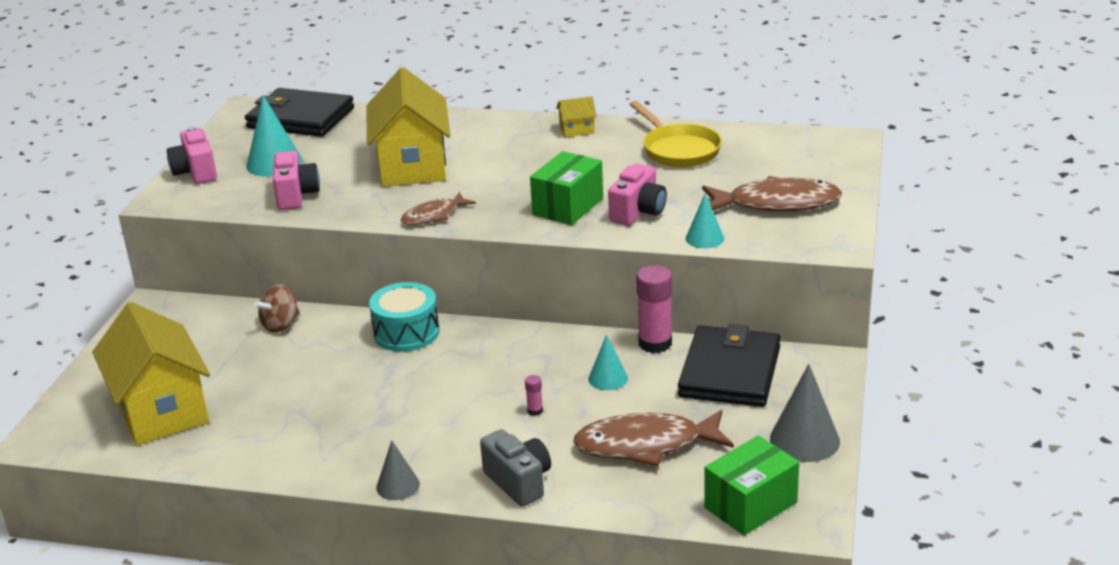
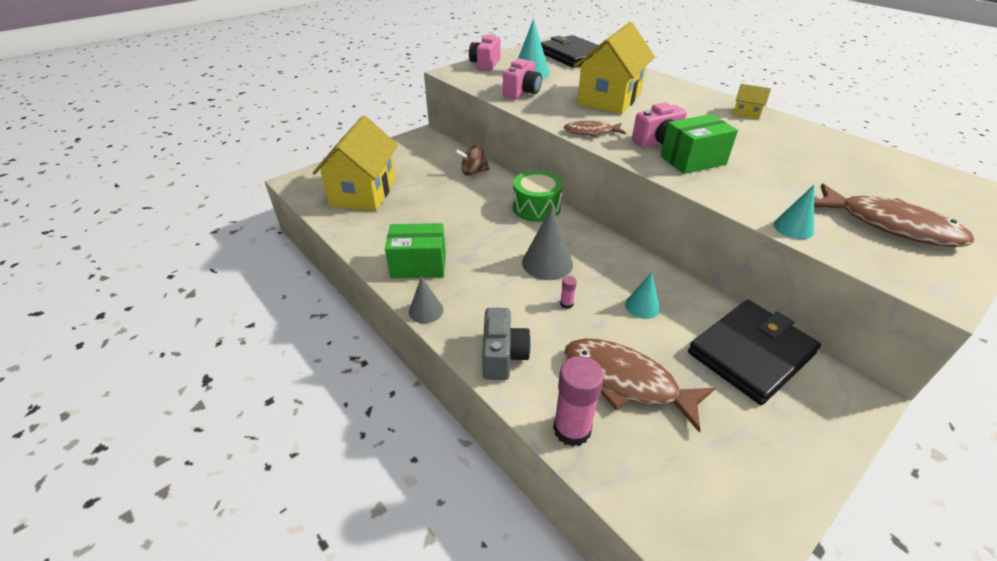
camera: 35 degrees right, 10 degrees up
turquoise drum [369,282,439,352] -> green drum [513,170,563,222]
pink camera [608,164,667,225] -> pink camera moved to [632,102,687,148]
yellow pan [630,101,722,167] -> none
pink glue stick [636,265,672,353] -> pink glue stick moved to [553,356,604,447]
green box [704,435,799,536] -> green box moved to [385,223,446,278]
grey cone [770,364,840,462] -> grey cone moved to [522,206,573,280]

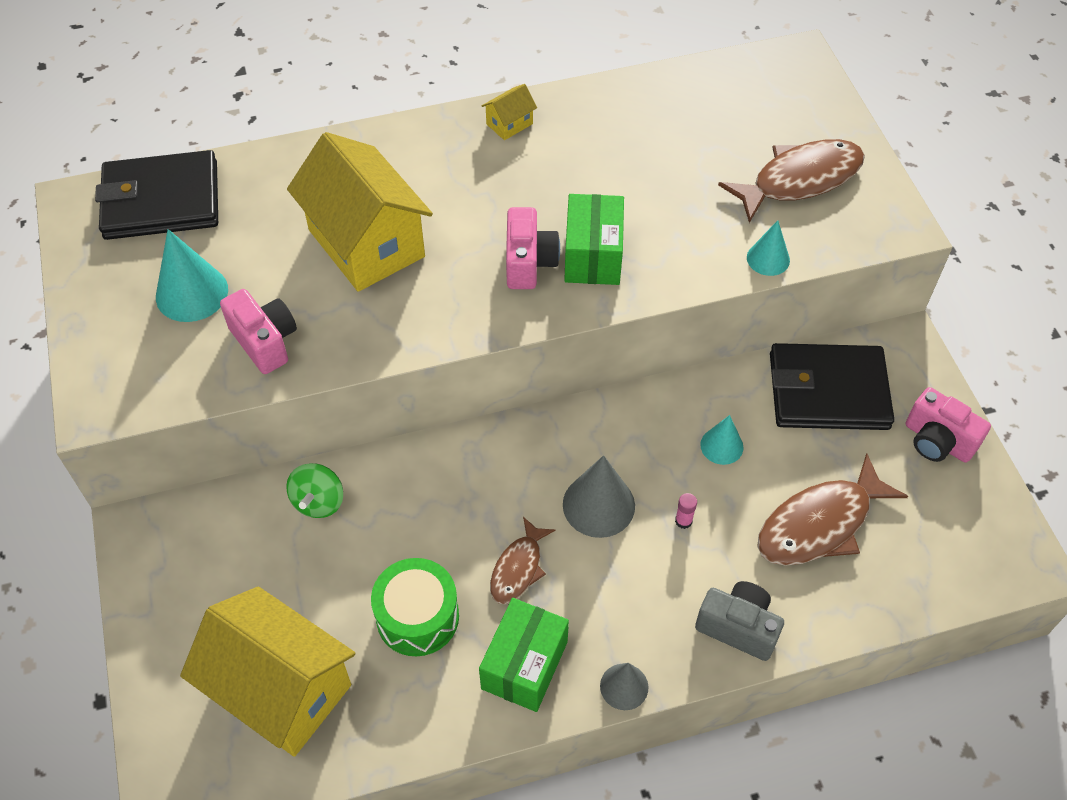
camera: 65 degrees left, 15 degrees up
brown spinning top [455,145,489,176] -> green spinning top [286,463,343,518]
pink camera [469,34,500,71] -> pink camera moved to [906,387,991,463]
green drum [513,170,563,222] -> green drum moved to [371,558,459,656]
pink glue stick [553,356,604,447] -> none
brown fish [563,121,626,137] -> brown fish moved to [490,517,555,604]
black wallet [688,300,821,405] -> black wallet turned 75 degrees counterclockwise [770,343,894,430]

